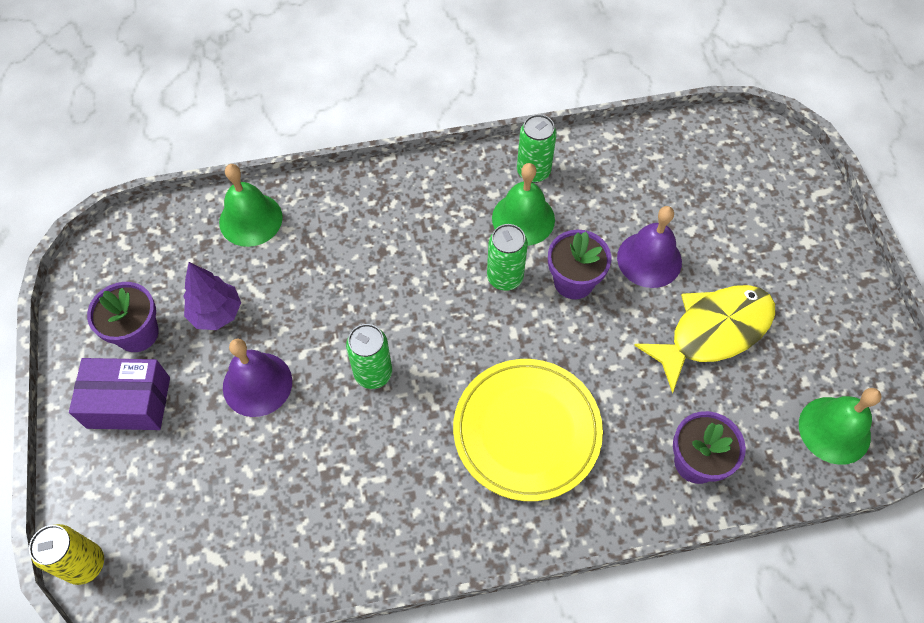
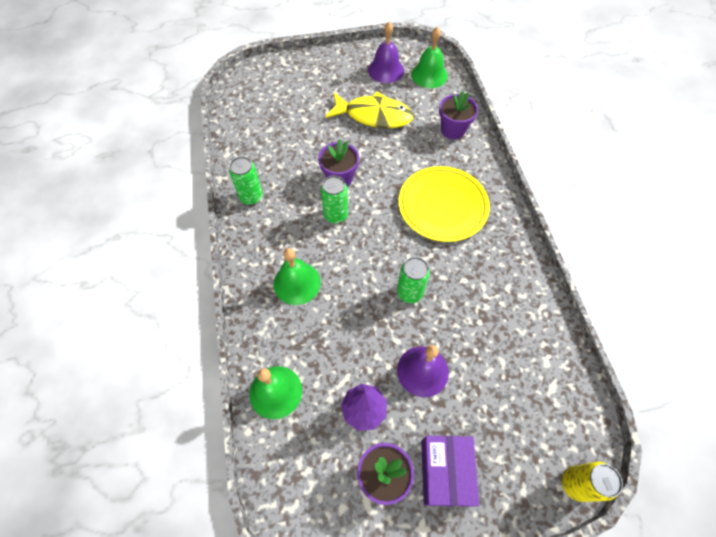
camera: 90 degrees left, 0 degrees up
green bell [492,163,555,246] -> green bell moved to [274,248,321,305]
purple bell [617,206,682,288] -> purple bell moved to [368,22,404,83]
yellow fish [634,285,775,393] -> yellow fish turned 135 degrees clockwise [325,91,414,128]

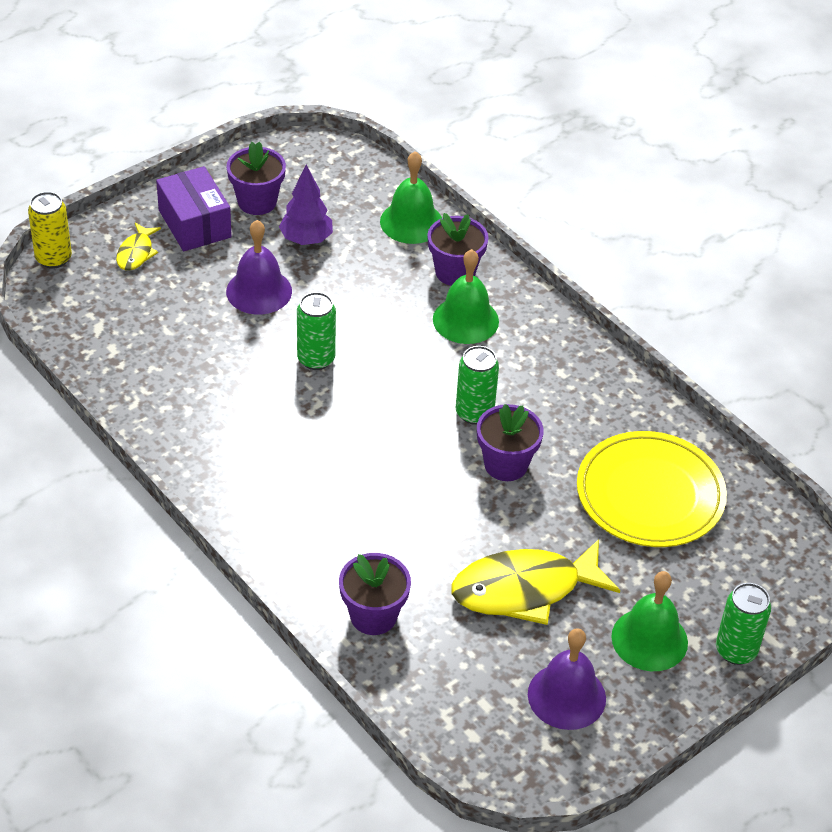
camera: 150 degrees right, 15 degrees down
green can [229,156,263,205] -> green can moved to [716,583,771,665]
yellow plate [398,166,490,242] -> yellow plate moved to [577,431,727,547]
green bell [411,27,448,88] -> green bell moved to [611,571,688,671]
none -> yellow fish [116,223,161,271]
none -> purple flower pot [427,213,489,286]

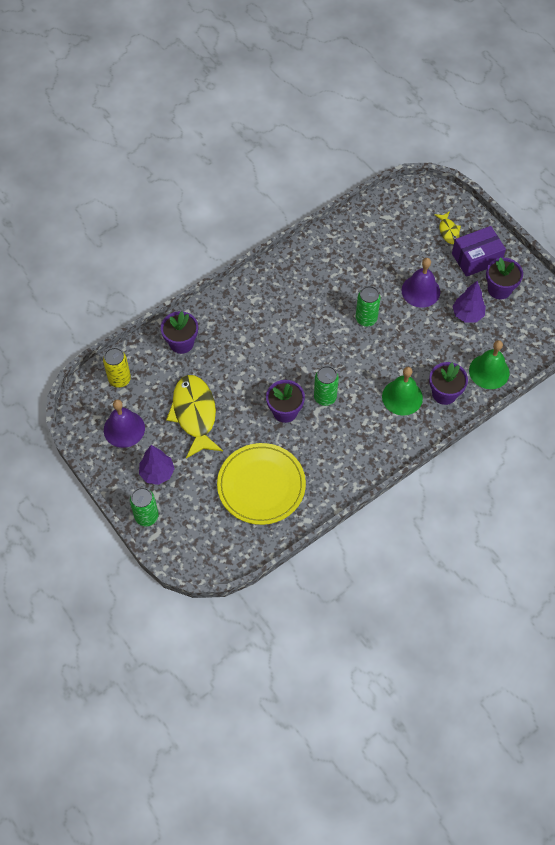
camera: 95 degrees right, 15 degrees up
yellow can [28,192,72,269] -> yellow can moved to [103,347,131,388]
yellow fish [116,223,161,271] -> yellow fish turned 120 degrees counterclockwise [434,211,461,244]
green bell [611,571,688,671] -> purple tree [139,445,175,485]

